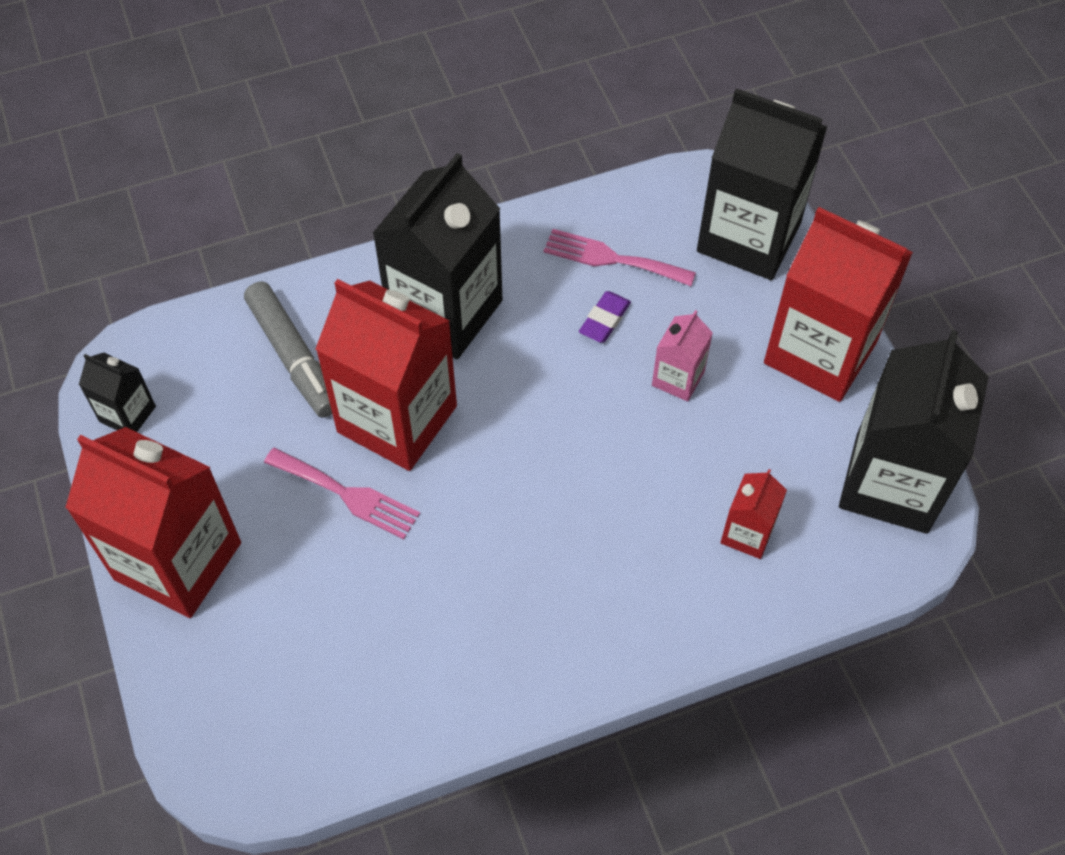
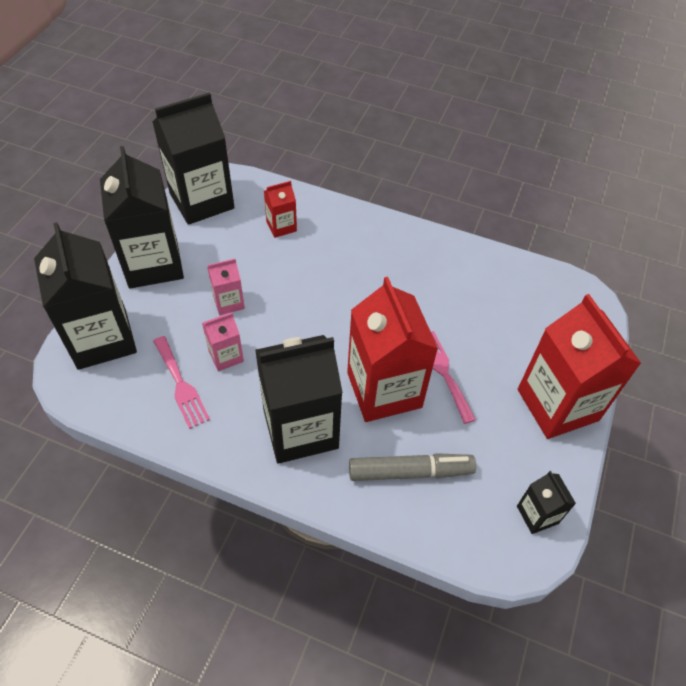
camera: 140 degrees left, 5 degrees down
grey marker [244,282,332,418] -> grey marker turned 75 degrees clockwise [349,453,476,481]
purple eraser [579,291,631,343] -> pink carton [202,313,244,371]
red carton [764,207,913,402] -> black carton [100,146,184,288]

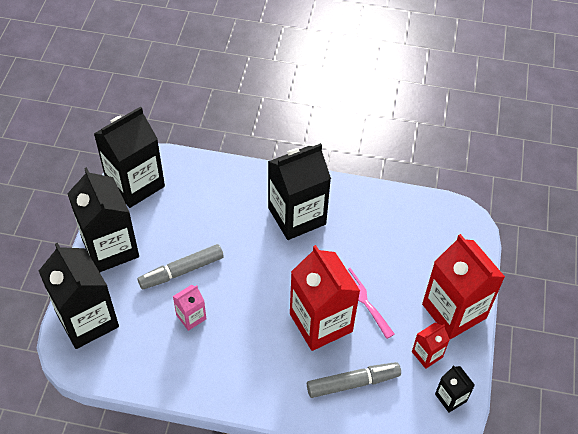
camera: 10 degrees left, 0 degrees up
pink fork [153,336,210,429] -> none
pink carton [207,259,245,315] -> grey marker [137,244,224,289]
black carton [255,335,343,464] -> black carton moved to [268,143,331,240]
red carton [264,181,297,238] -> red carton moved to [412,323,450,369]

